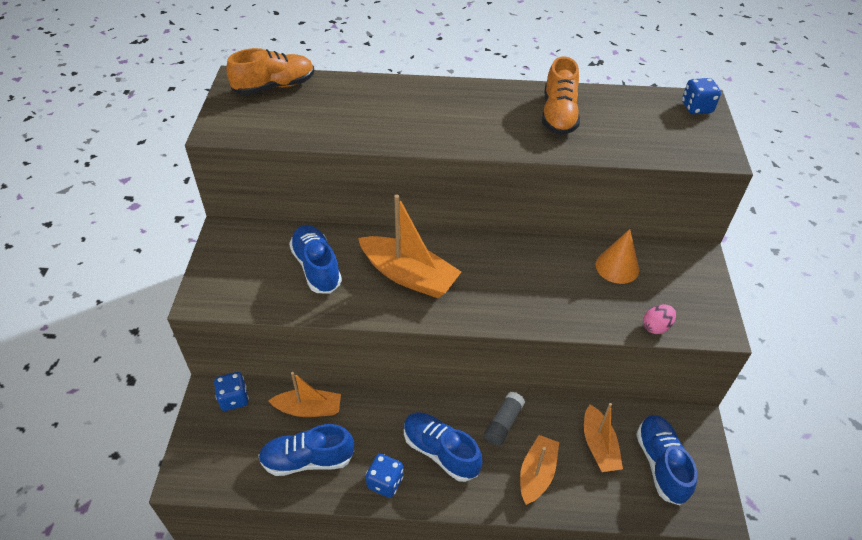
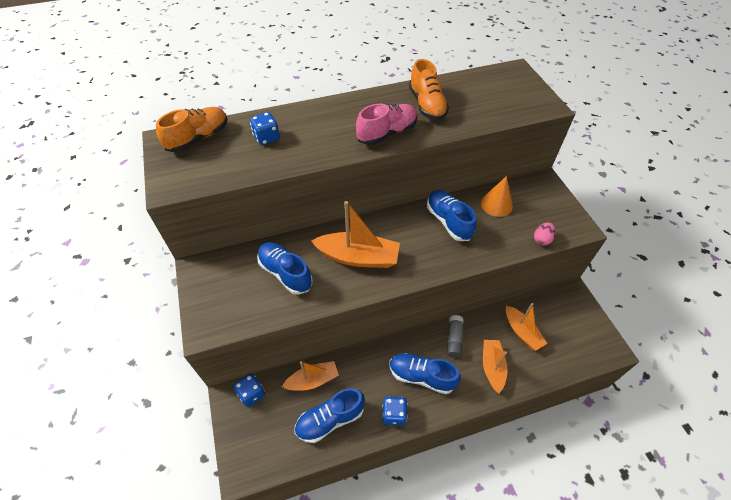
camera: 20 degrees left, 5 degrees up
blue shoe [636,415,697,505] -> blue shoe moved to [427,190,477,241]
blue dice [682,78,721,114] -> blue dice moved to [250,112,280,145]
none -> pink shoe [356,103,418,145]

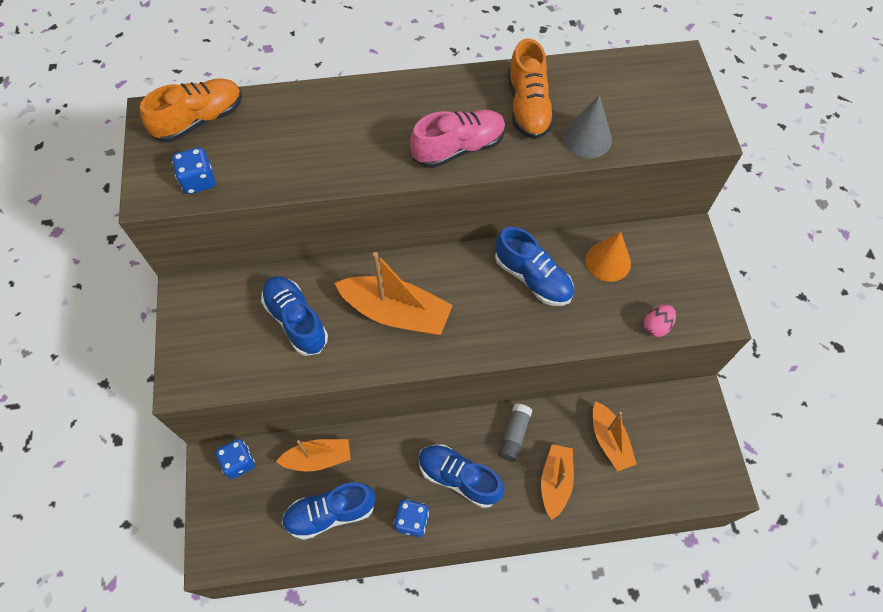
camera: 10 degrees right, 10 degrees up
blue dice [250,112,280,145] -> blue dice moved to [172,147,215,194]
blue shoe [427,190,477,241] -> blue shoe turned 150 degrees clockwise [495,227,574,306]
none -> grey cone [563,95,612,158]

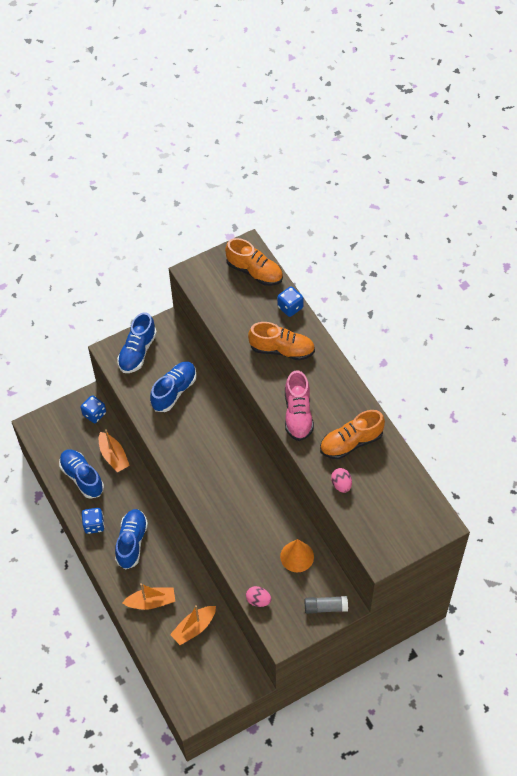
camera: 70 degrees right, 5 degrees down
blue dice [172,147,215,194] -> blue dice moved to [277,286,304,317]
orange boat [335,252,453,335] -> none
pink shoe [410,110,506,168] -> pink shoe turned 45 degrees clockwise [285,370,314,441]
blue shoe [495,227,574,306] -> blue shoe moved to [117,312,157,373]
grey glue stick [498,404,532,462] -> grey glue stick moved to [305,596,348,614]
grey cone [563,95,612,158] -> pink egg [331,468,352,493]
none -> orange shoe [248,322,315,360]

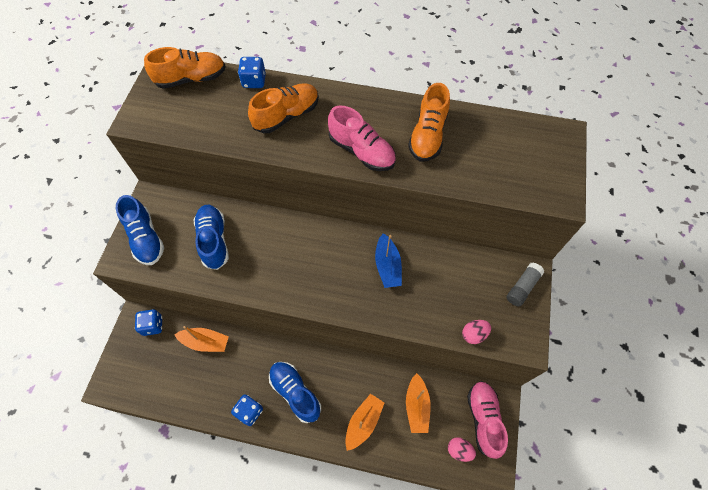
camera: 50 degrees left, 5 degrees up
blue shoe [59,449,104,499] -> none
orange cone [280,539,314,572] -> none
pink egg [331,468,352,493] -> pink egg moved to [448,437,476,462]
none -> blue boat [375,233,402,288]
none -> pink shoe [467,381,508,459]

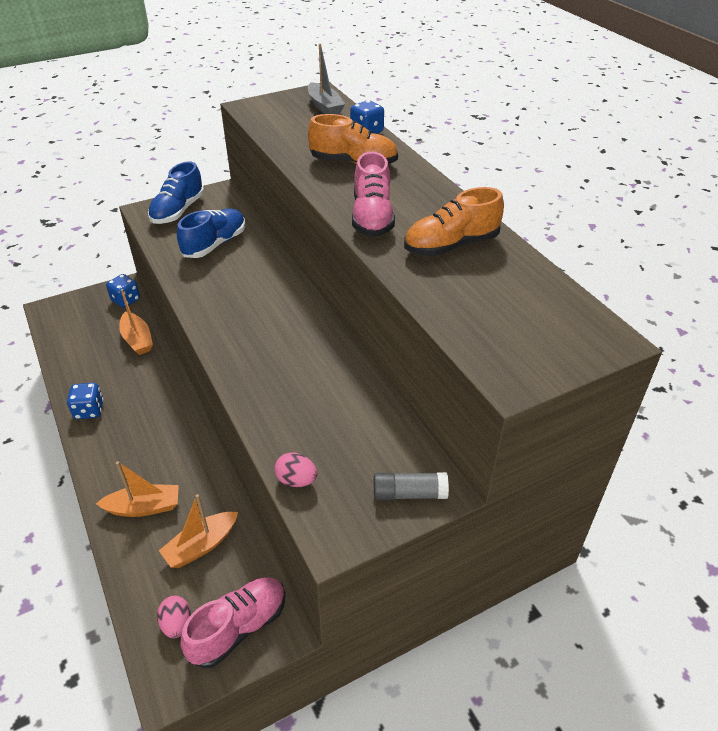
camera: 50 degrees right, 20 degrees down
orange shoe [144,47,226,89] -> grey boat [308,43,345,115]
blue shoe [269,362,321,423] -> none
blue boat [375,233,402,288] -> none

